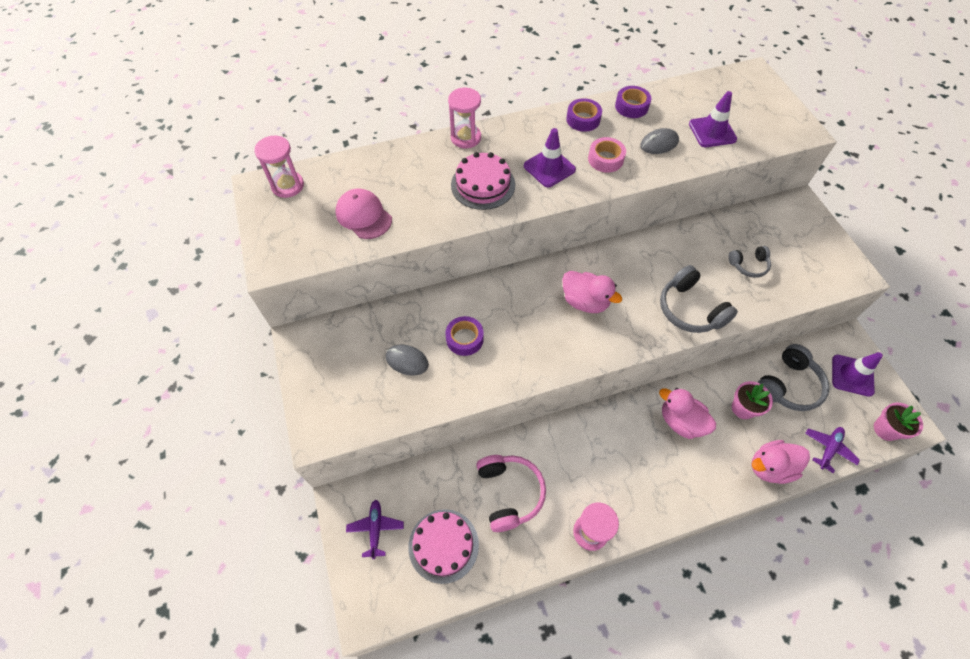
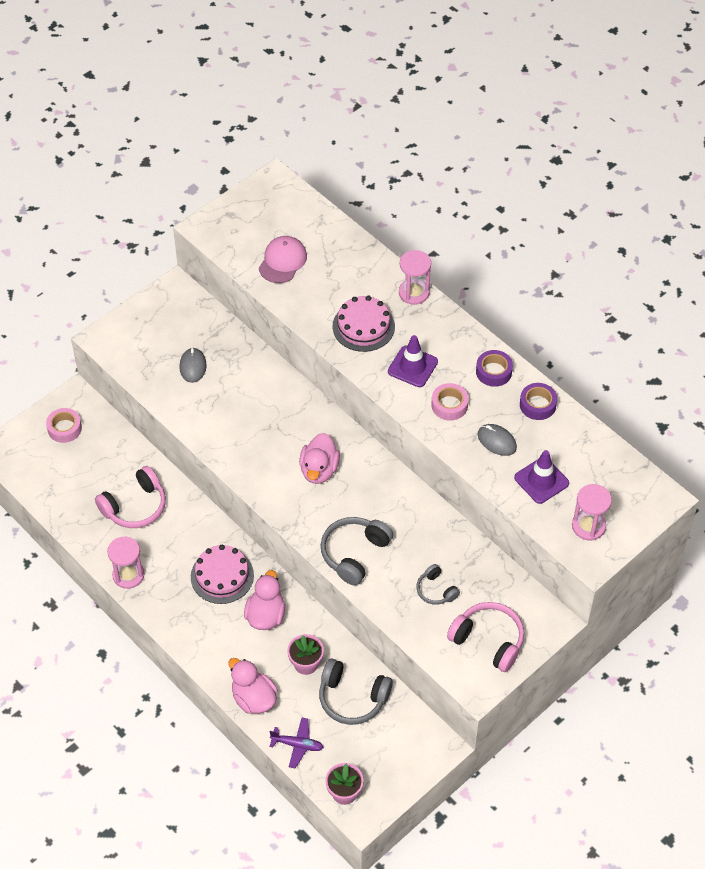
camera: 65 degrees right, 5 degrees down
pink hourglass [254,136,304,198] -> pink hourglass moved to [572,484,612,540]
purple plane [346,500,404,559] -> pink tape [46,408,82,443]
pink cake [408,509,479,584] -> pink cake moved to [191,545,254,604]
purple tape [445,316,484,356] -> none
purple traffic cone [832,352,883,397] -> none
none -> pink headphones [447,602,524,672]

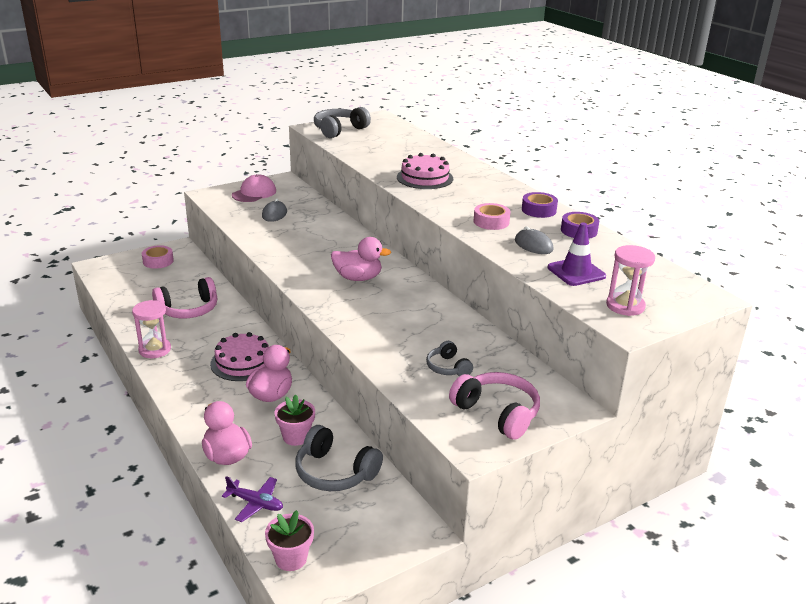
camera: 10 degrees right, 25 degrees down
pink cap [259,236,307,283] -> pink cap moved to [232,174,276,202]
pink duck [299,433,340,484] -> pink duck turned 105 degrees counterclockwise [331,237,391,281]
grey headphones [321,517,393,586] -> grey headphones moved to [314,107,371,138]
purple traffic cone [388,335,438,387] -> none
pink hourglass [399,250,431,305] -> none

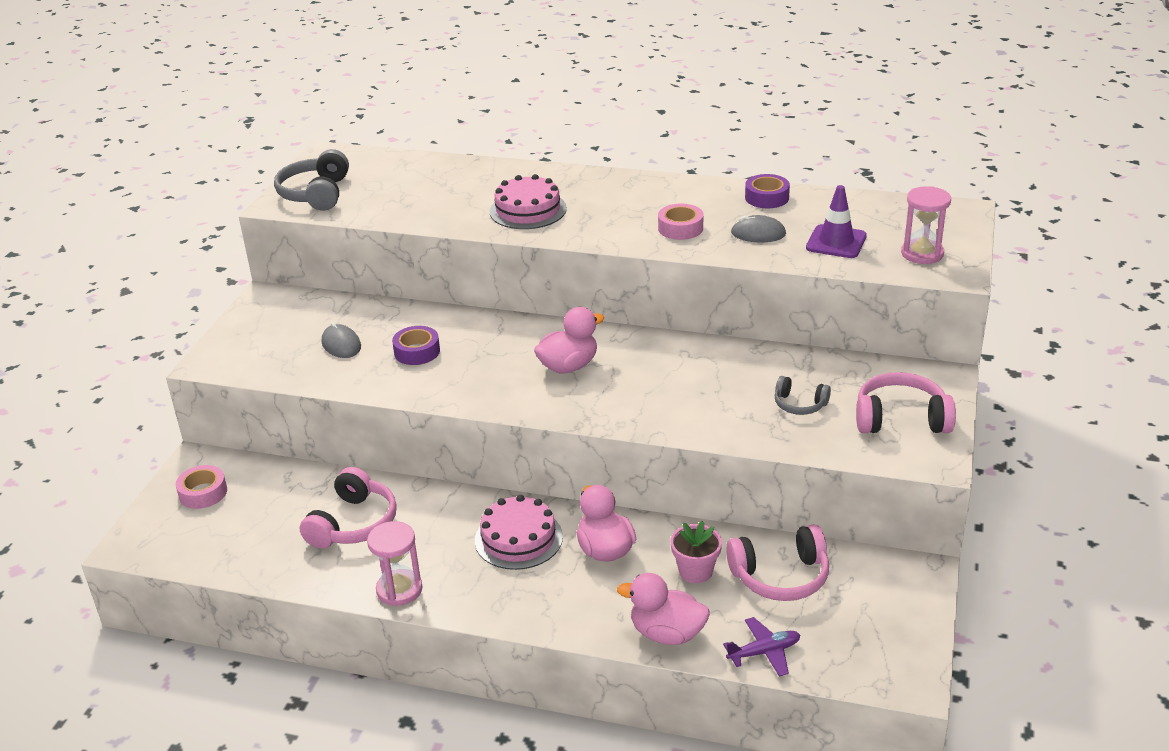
camera: 40 degrees left, 5 degrees up
pink cap [232,174,276,202] -> none
pink flower pot [265,510,314,571] -> none
grey headphones [295,425,383,491] -> pink headphones [726,524,829,601]
purple tape [522,192,558,218] -> purple tape moved to [392,326,440,365]

